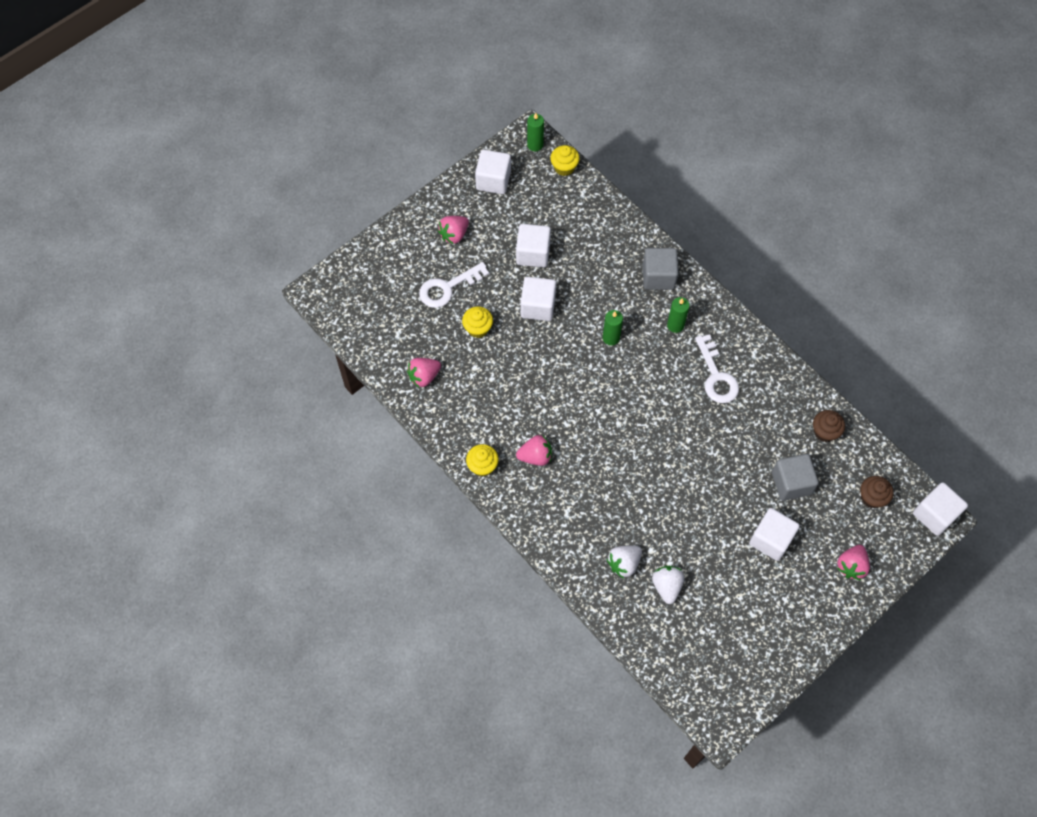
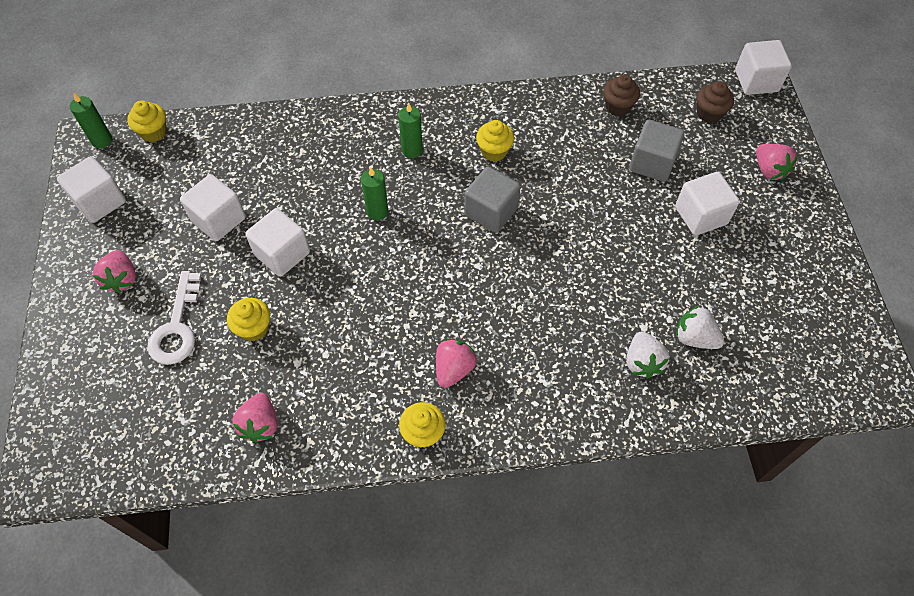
camera: 55 degrees left, 5 degrees down
grey cube [643,248,678,290] -> grey cube moved to [464,167,521,233]
white key [695,334,739,403] -> yellow cupcake [476,120,514,162]

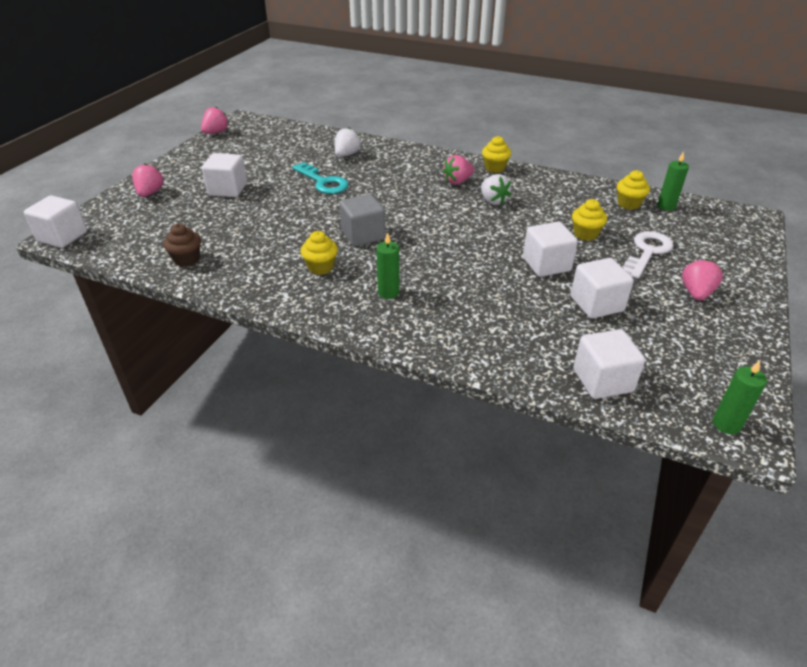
camera: 150 degrees left, 20 degrees down
white cube [57,156,126,223] -> white cube moved to [573,329,645,399]
yellow cupcake [127,100,167,142] -> yellow cupcake moved to [617,170,650,210]
pink strawberry [232,393,277,443] -> pink strawberry moved to [201,106,229,134]
green candle [361,167,388,220] -> green candle moved to [657,151,689,211]
grey cube [629,120,685,182] -> none
white strawberry [676,306,724,349] -> white strawberry moved to [481,174,511,205]
brown cupcake [697,81,734,123] -> none
none -> turquoise key [292,162,348,194]

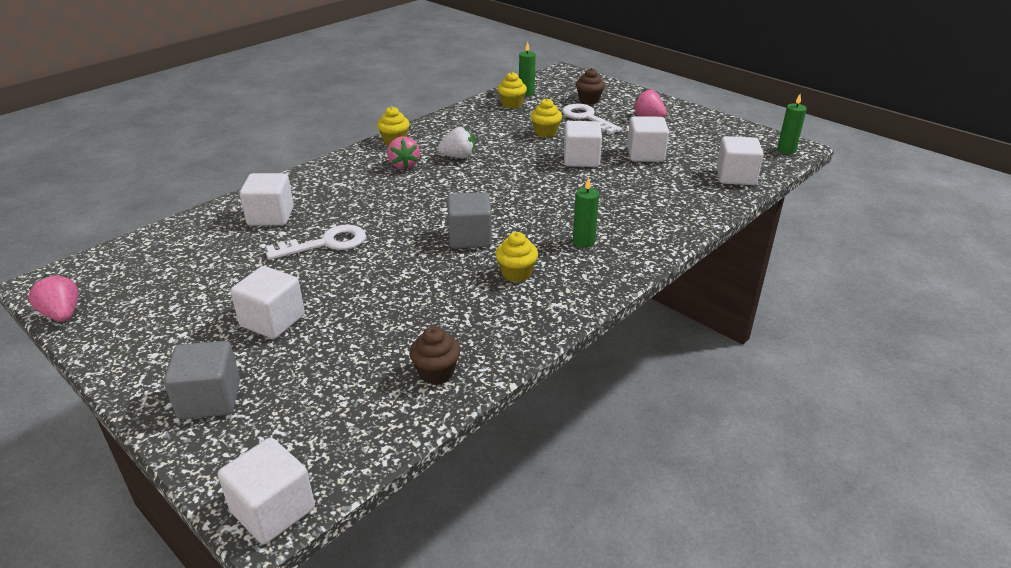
camera: 70 degrees left, 5 degrees down
pink strawberry [132,163,164,197] -> grey cube [164,341,240,419]
turquoise key [292,162,348,194] -> white key [266,225,366,260]
white strawberry [335,127,361,157] -> white cube [239,173,294,226]
none -> brown cupcake [576,68,605,104]

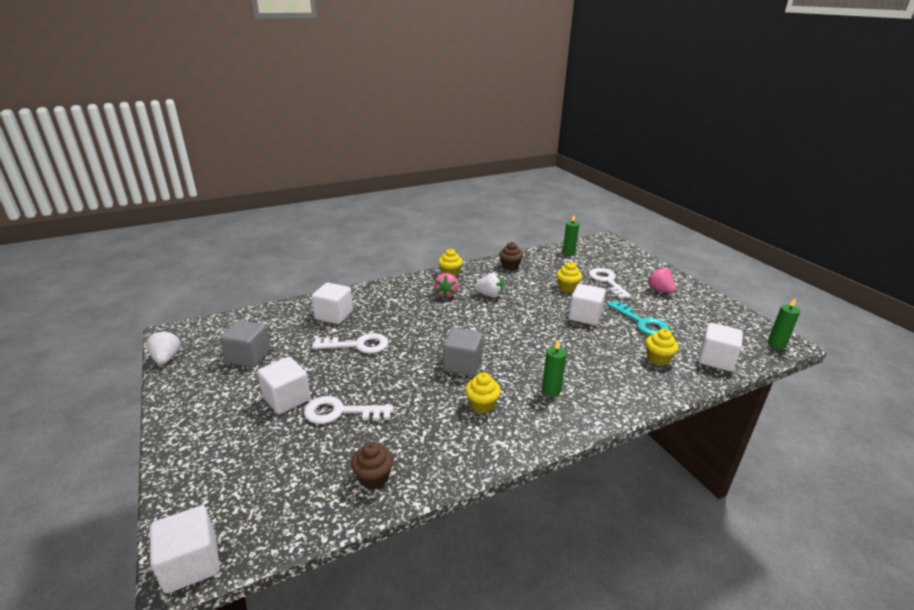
camera: 20 degrees right, 5 degrees down
pink strawberry [28,275,79,322] -> white strawberry [146,330,180,365]
grey cube [164,341,240,419] -> grey cube moved to [220,320,271,368]
yellow cupcake [498,72,527,109] -> yellow cupcake moved to [646,329,679,366]
brown cupcake [576,68,605,104] -> brown cupcake moved to [499,242,523,271]
white cube [627,116,669,162] -> turquoise key [608,301,669,336]
none -> white key [304,396,394,424]

